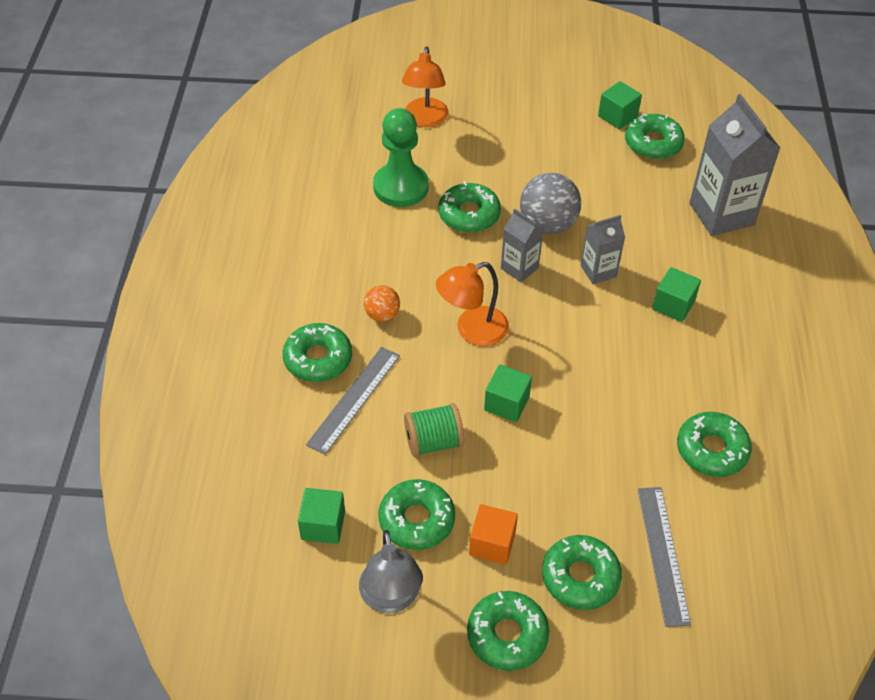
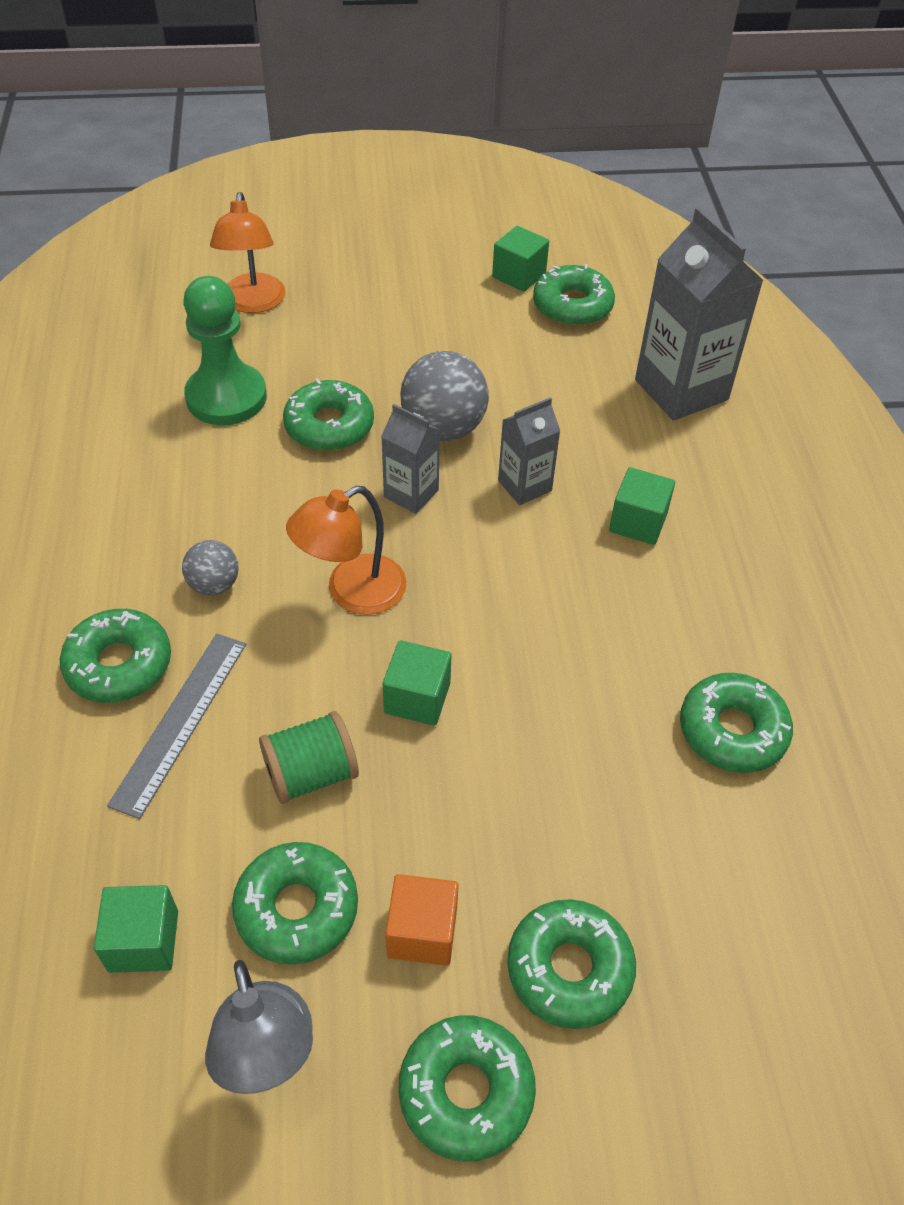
camera: 10 degrees left, 0 degrees up
orange ball [364,285,400,322] -> grey ball [182,540,239,596]
grey ruler [638,487,691,627] -> none

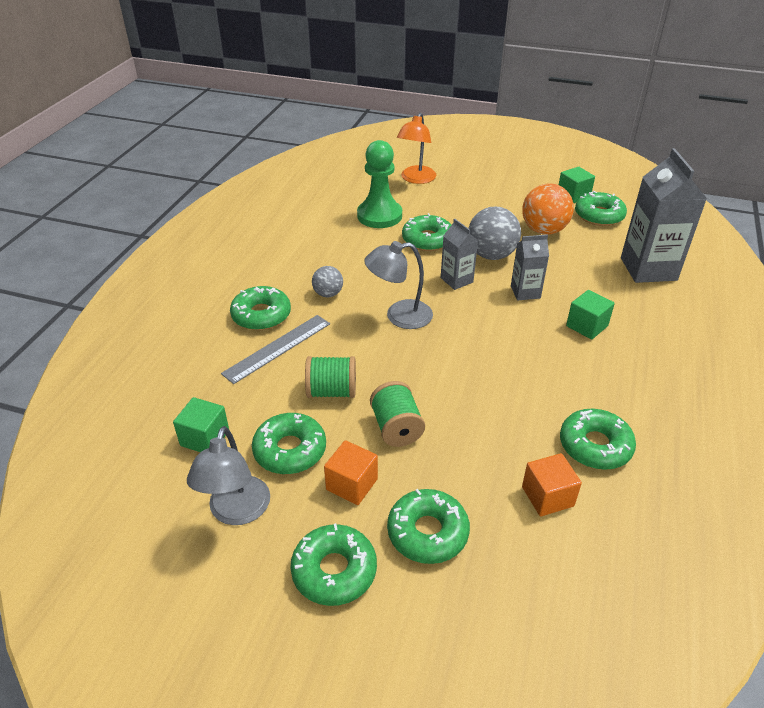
camera: 25 degrees right, 10 degrees down
orange lamp [286,486,406,615] -> grey lamp [364,241,433,329]
green cube [383,640,452,726] -> none
none -> green spool [370,381,425,447]
none -> orange ball [522,183,574,235]
none -> orange cube [522,453,582,516]

